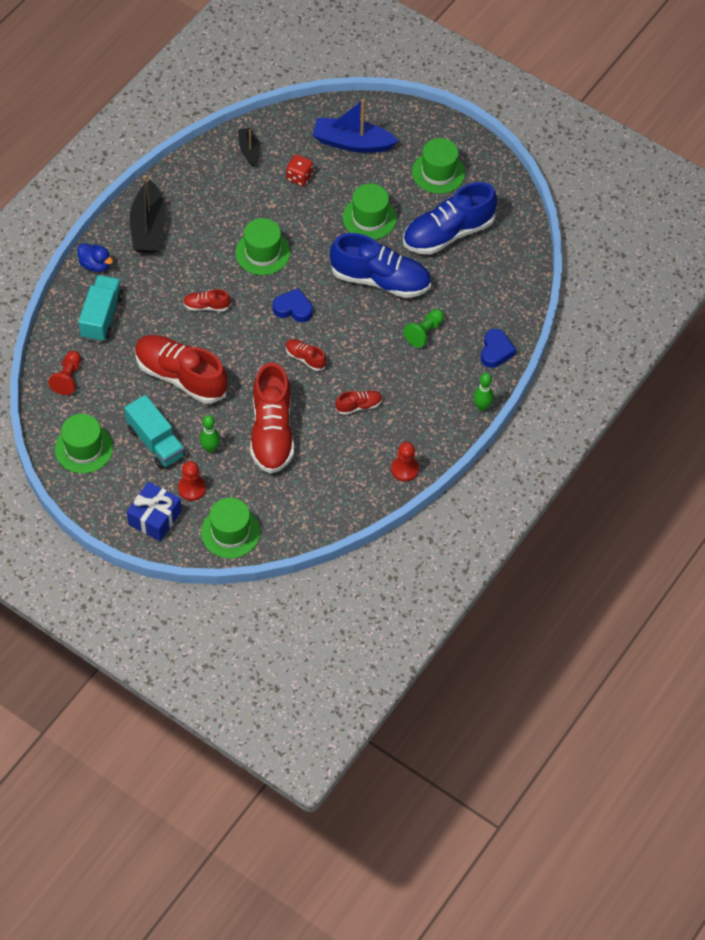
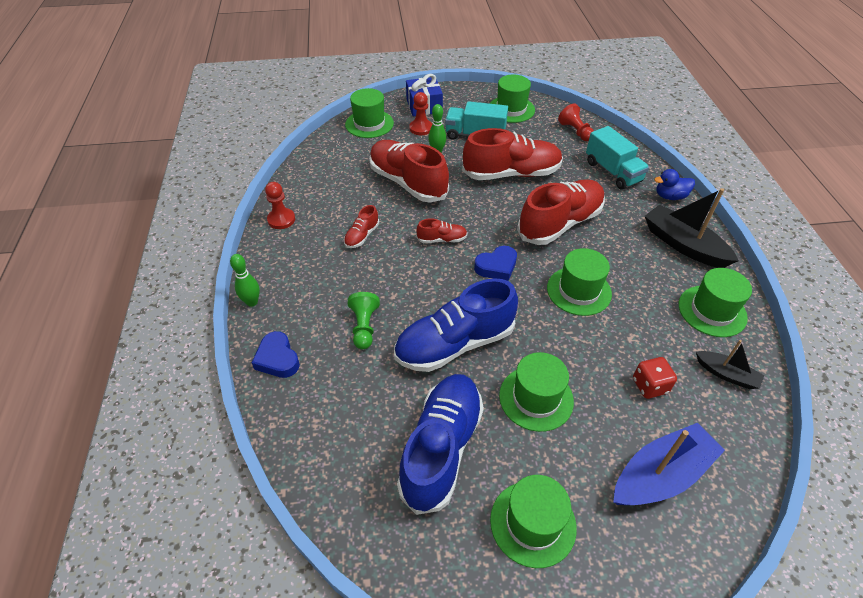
camera: 140 degrees right, 10 degrees down
red shoe [183,289,231,311] -> red shoe [517,179,605,245], size x2.22
none -> green hat [679,268,752,337]

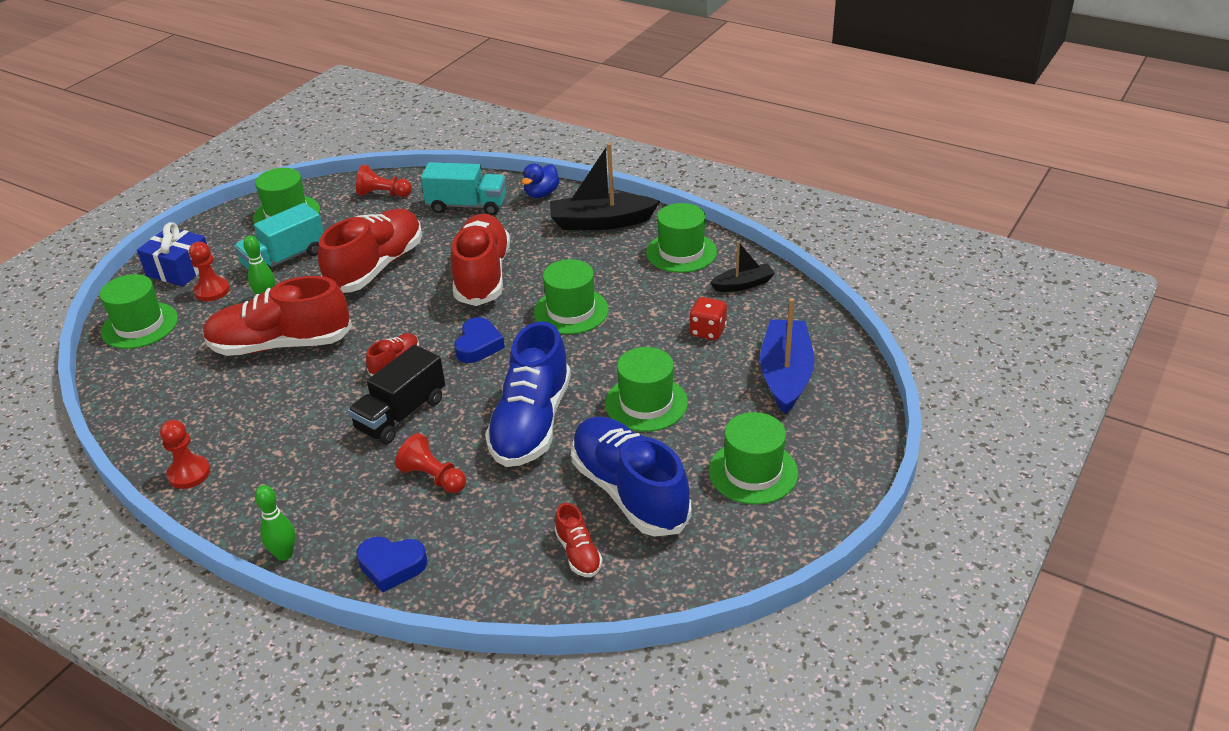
camera: 50 degrees left, 10 degrees down
red shoe [344,205,379,248] -> red shoe moved to [554,503,603,577]
green pawn [347,292,380,349] -> red pawn [395,433,466,493]
none -> black truck [348,345,445,444]

